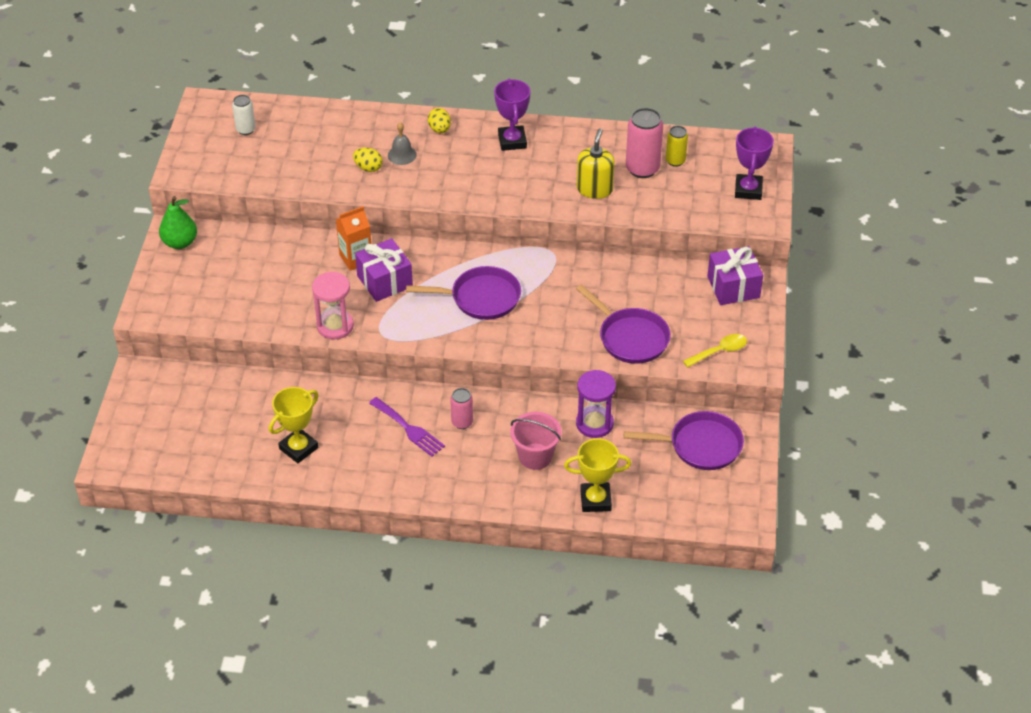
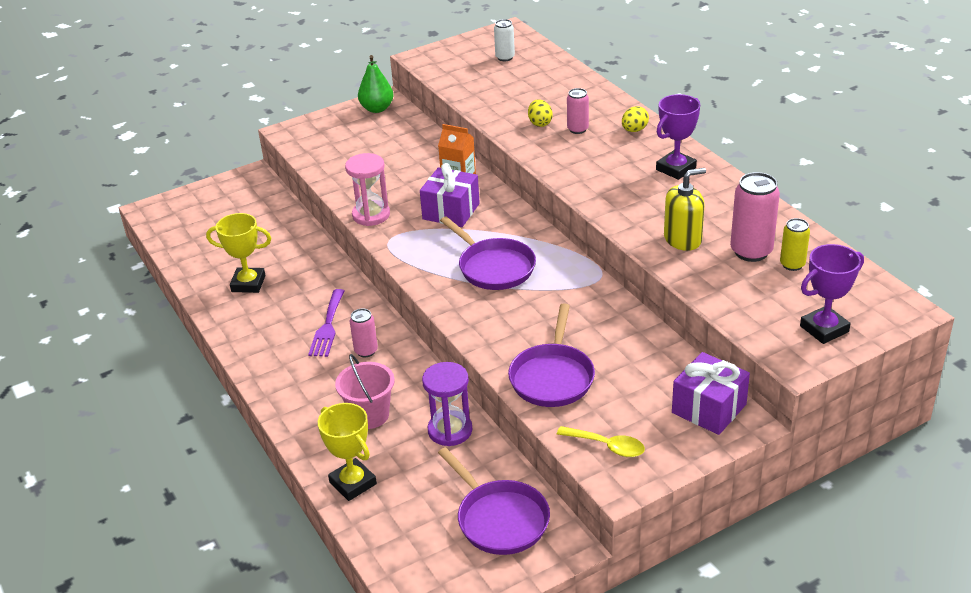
camera: 55 degrees right, 10 degrees down
grey bell [388,122,417,165] -> pink can [567,88,589,134]

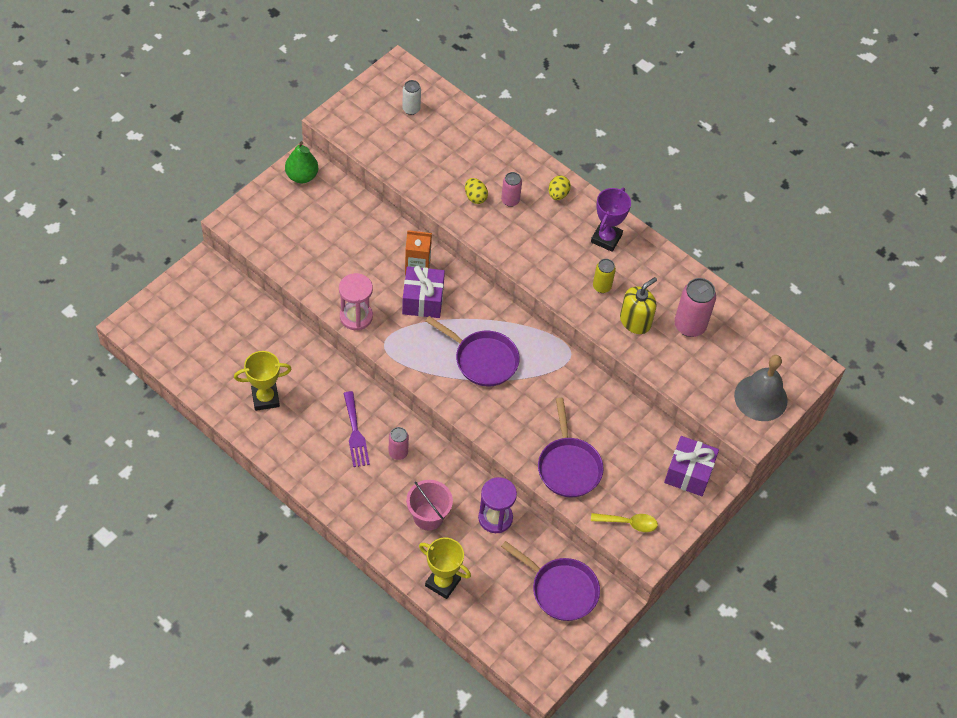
camera: 25 degrees left, 20 degrees up
yellow can [780,218,810,271] -> yellow can moved to [593,259,616,293]
purple trophy [800,244,864,344] -> grey bell [734,355,788,421]

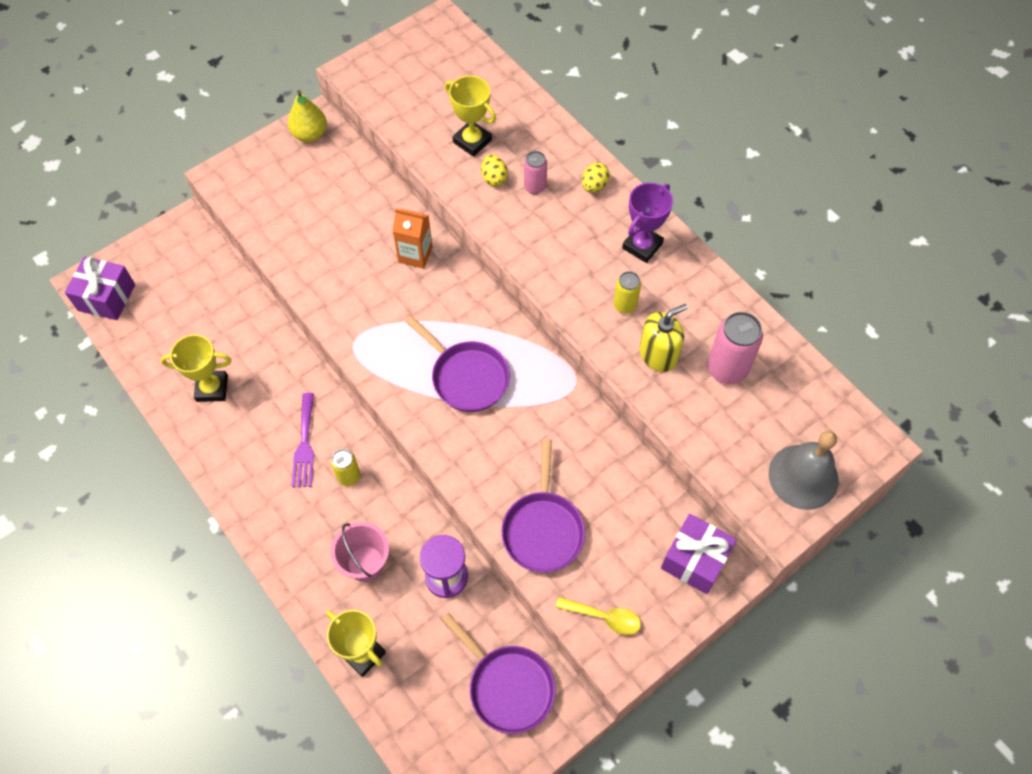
camera: 15 degrees right, 5 degrees up
green pear [285,141,318,183] -> yellow pear [288,90,327,142]
pink hourglass [339,273,373,330] -> none
pink can [389,427,409,460] -> yellow can [331,449,360,486]
white can [402,80,421,115] -> none
purple gift [402,266,445,318] -> purple gift moved to [65,257,135,320]
none -> yellow trophy [445,76,496,157]

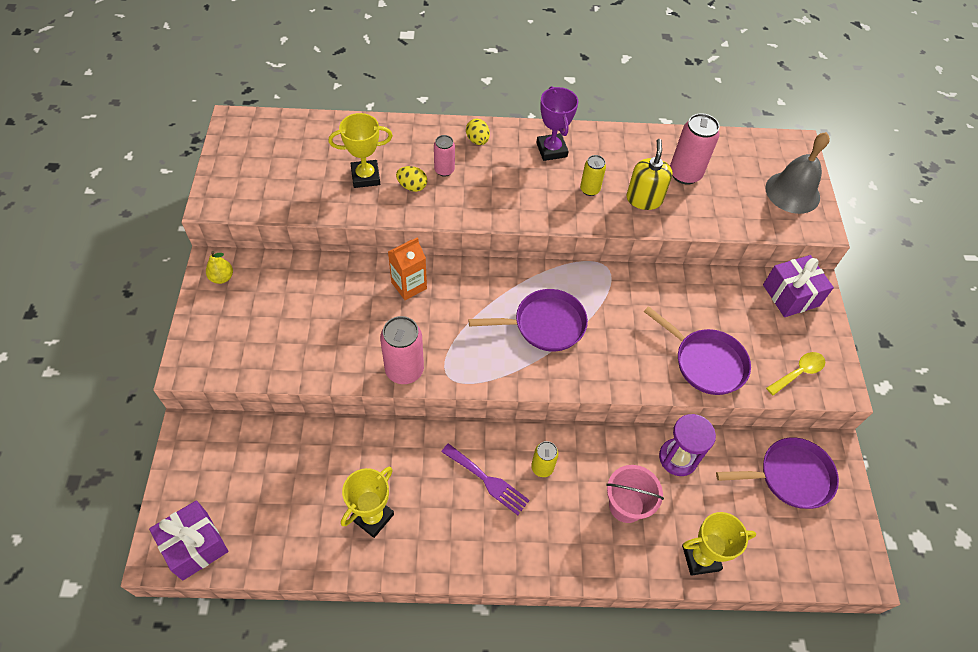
camera: 55 degrees left, 5 degrees down
yellow pear [288,90,327,142] -> yellow pear [206,251,233,284], size x0.66
none -> pink can [380,316,424,384]

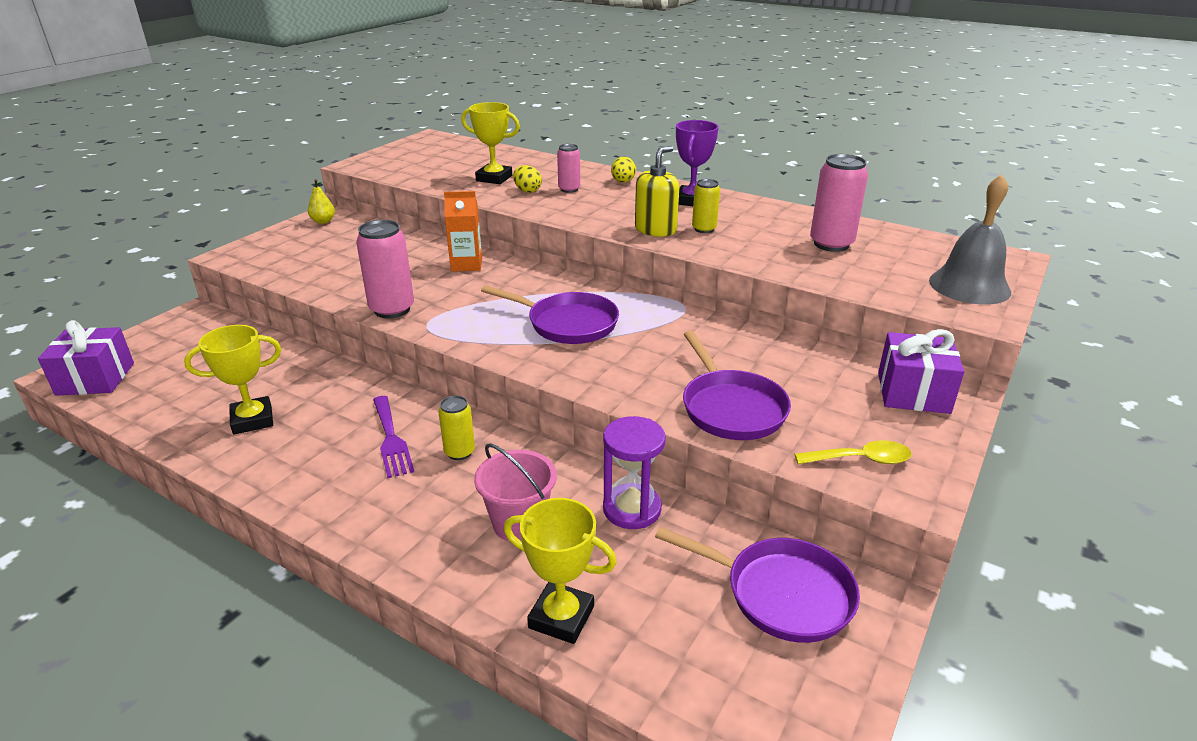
camera: 35 degrees right, 25 degrees down
yellow soap dispenser [626,139,673,210] -> yellow soap dispenser moved to [635,146,679,237]

